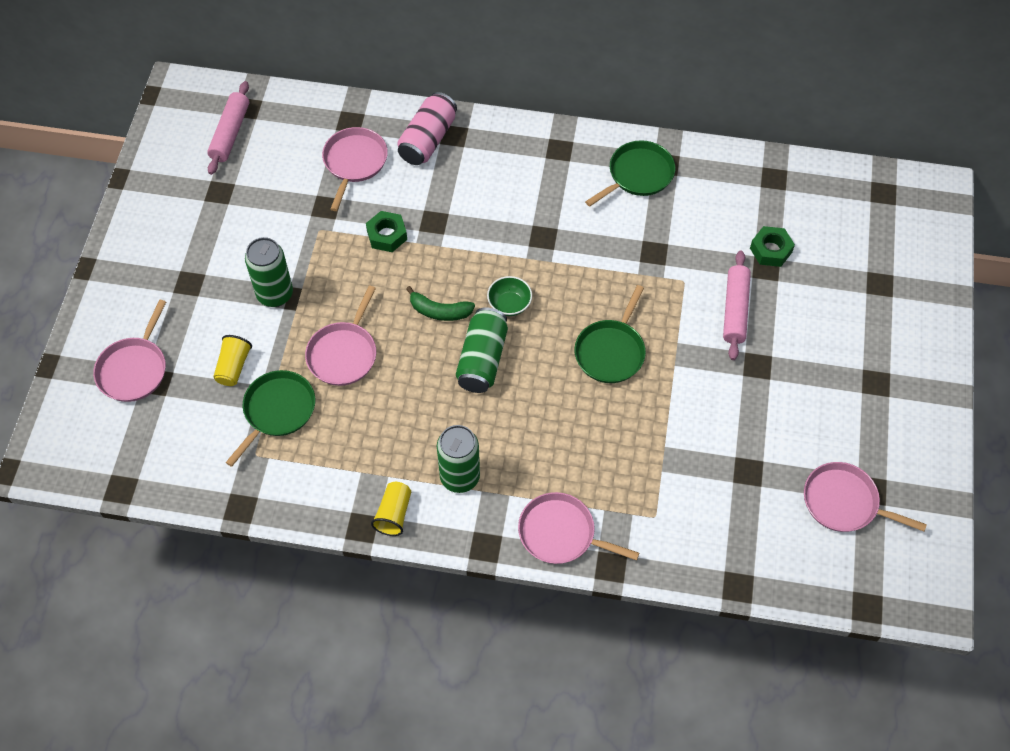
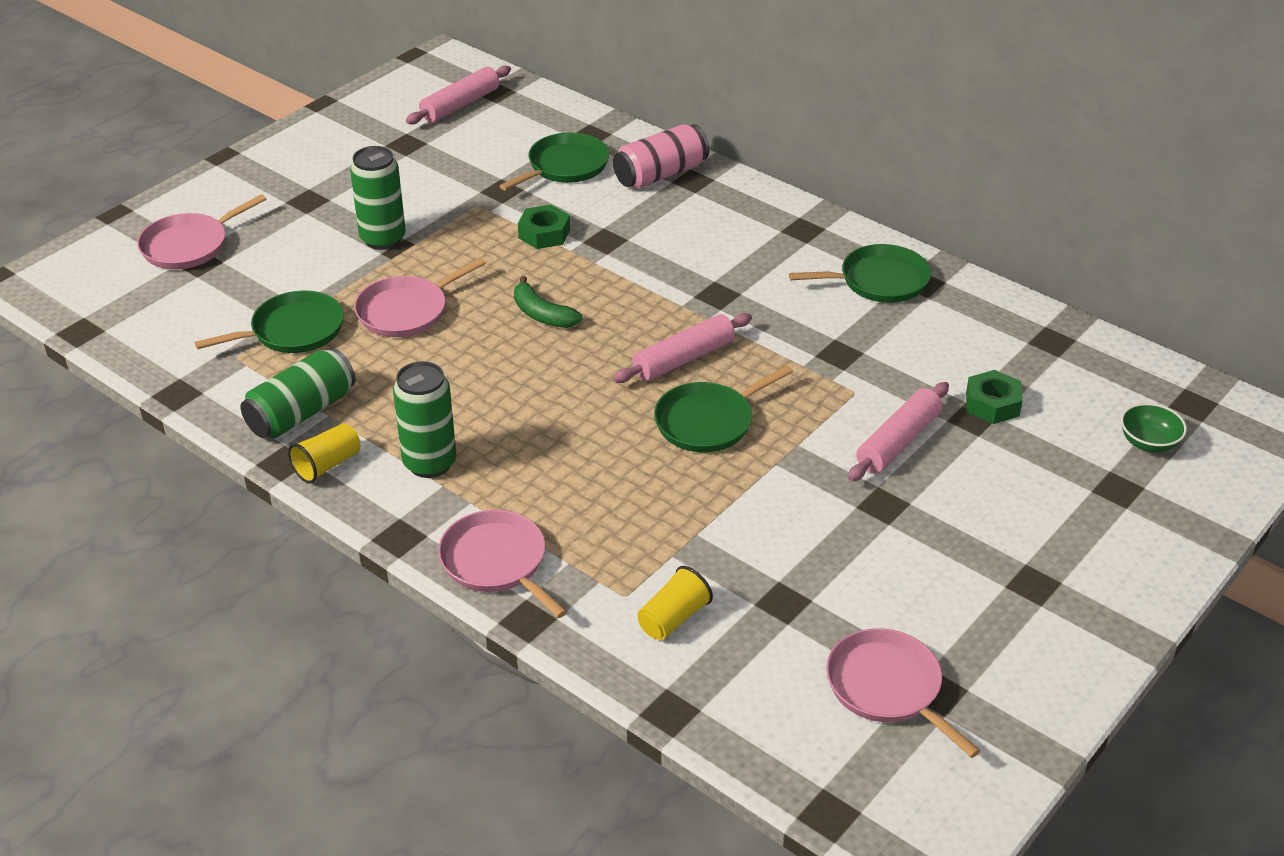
camera: 30 degrees right, 20 degrees down
yellow cup [213,335,252,386] -> yellow cup moved to [638,566,713,640]
pink pan [322,127,388,211] -> green pan [500,133,609,190]
green can [456,307,508,393] -> green can moved to [240,348,356,438]
green bowl [487,276,532,316] -> green bowl moved to [1121,403,1187,452]
none -> pink rolling pin [613,313,752,383]

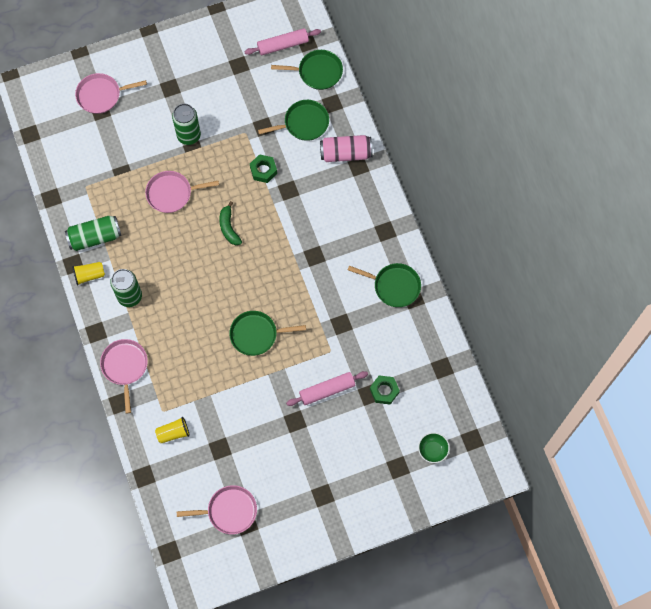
camera: 30 degrees right, 30 degrees up
green pan [195,290,344,353] -> green pan moved to [271,50,343,90]
pink rolling pin [613,313,752,383] -> none
pink pan [826,628,981,758] -> pink pan turned 90 degrees clockwise [177,485,257,534]

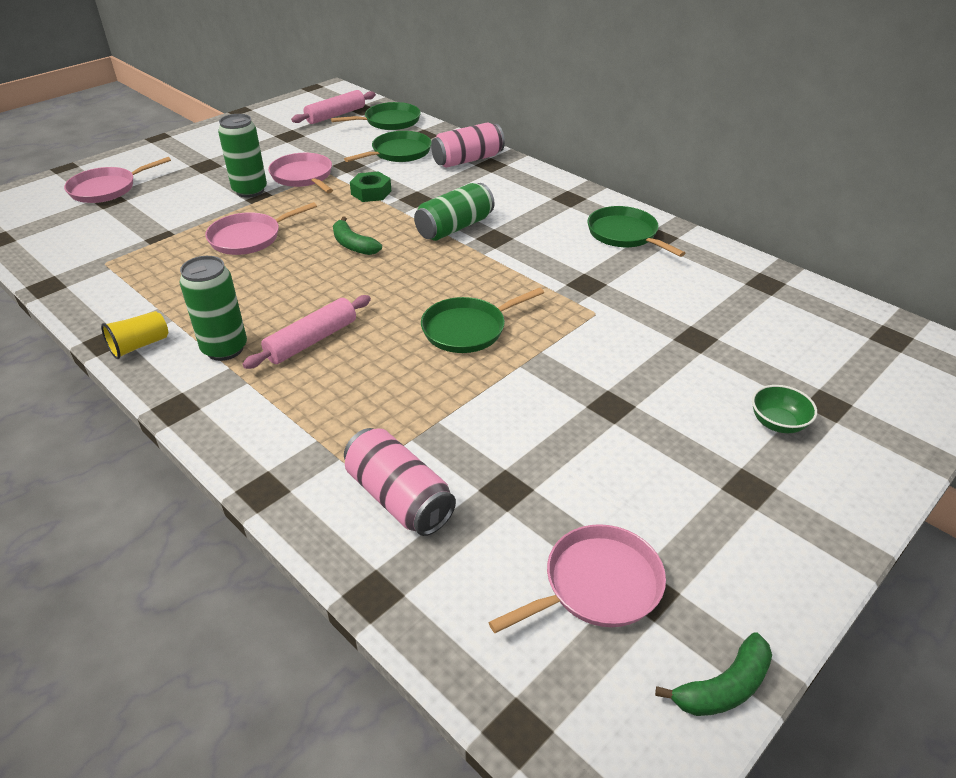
camera: 25 degrees left, 30 degrees down
green can [65,216,121,251] -> green can moved to [414,183,494,241]
pink pan [100,339,148,414] -> pink pan moved to [268,153,333,193]
yellow cup [155,417,190,443] -> pink can [344,428,456,536]
pink rolling pin [286,371,368,406] -> pink rolling pin moved to [242,295,371,369]
green pan [348,263,421,307] -> green pan turned 120 degrees counterclockwise [587,206,685,257]
green nut [370,375,400,405] -> none
green bowl [418,432,450,463] -> green bowl moved to [752,385,817,433]
none -> green banana [655,632,772,716]

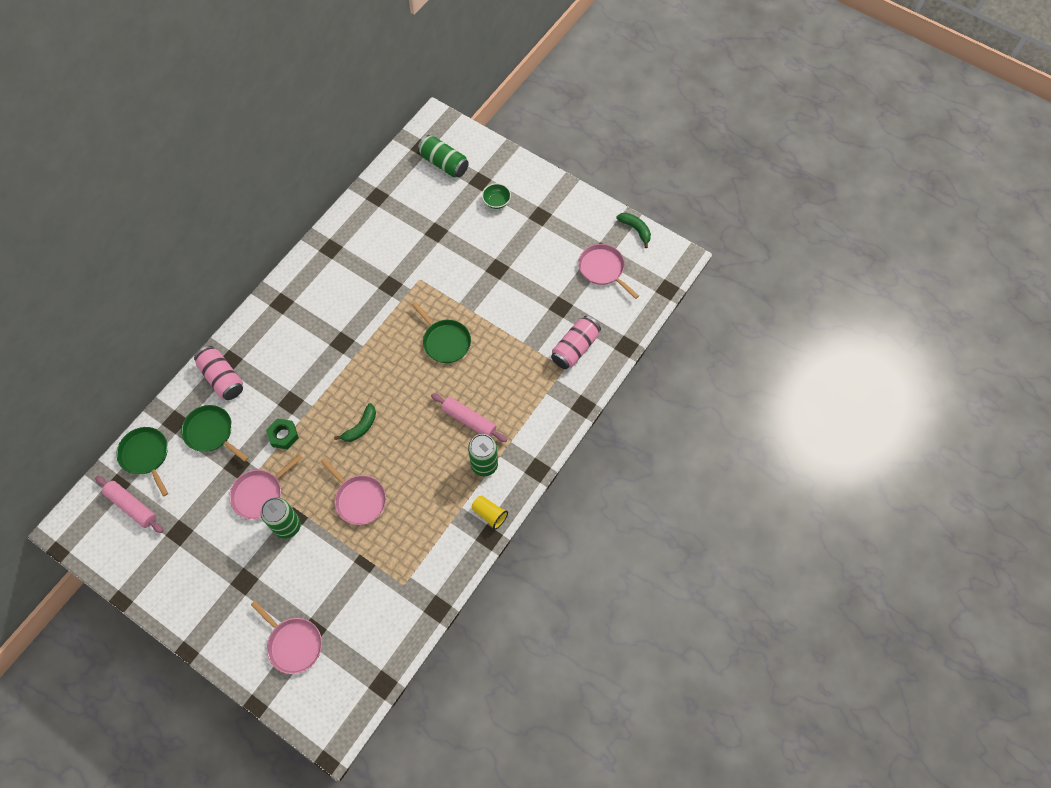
camera: 100 degrees left, 25 degrees up
green can [414,183,494,241] -> green can moved to [418,135,469,177]
green pan [587,206,685,257] -> none

